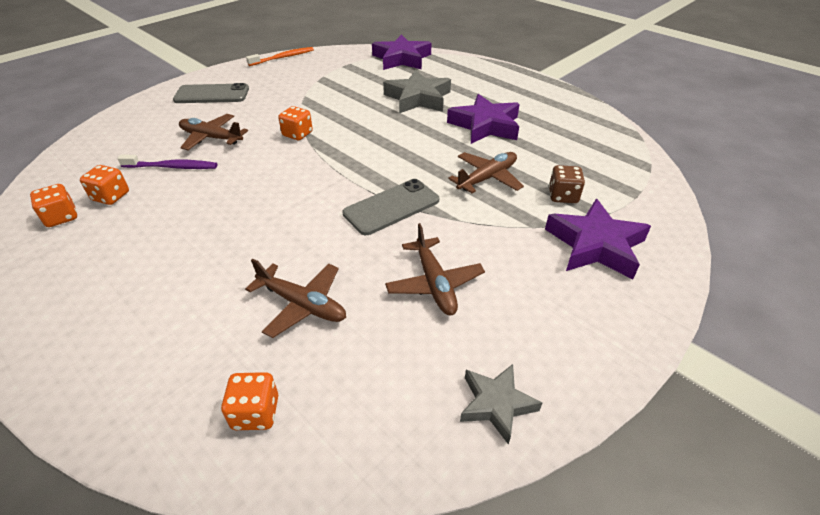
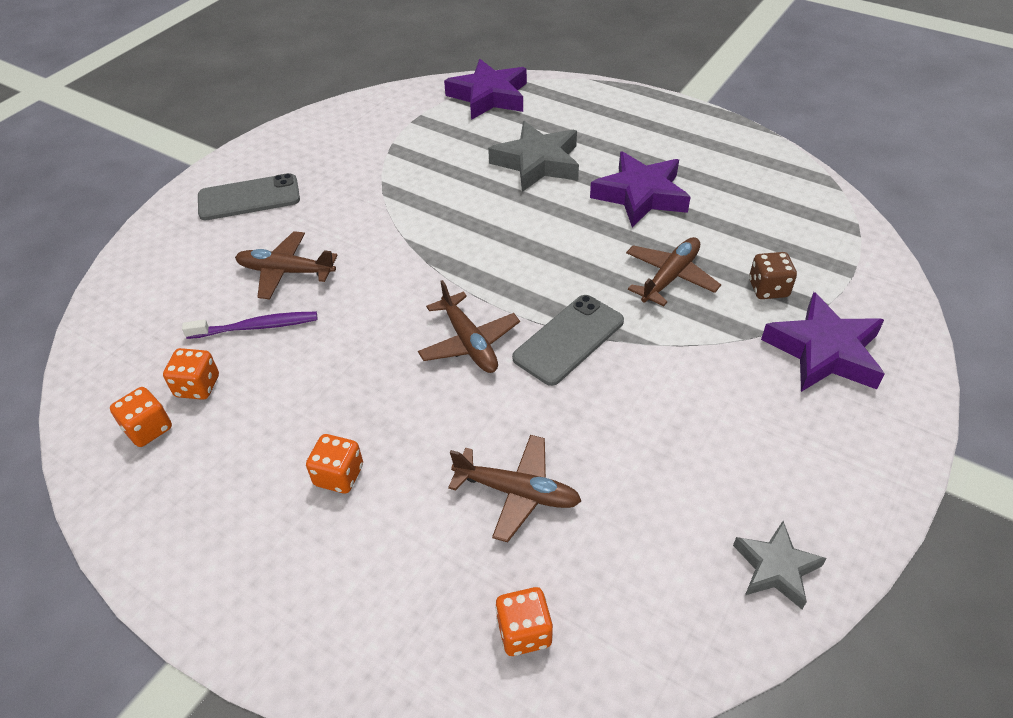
camera: 10 degrees left, 5 degrees up
orange toothbrush [246,47,314,66] -> none
orange dice [278,106,313,140] -> orange dice moved to [306,434,363,493]
brown plane [385,223,485,315] -> brown plane moved to [418,280,520,373]

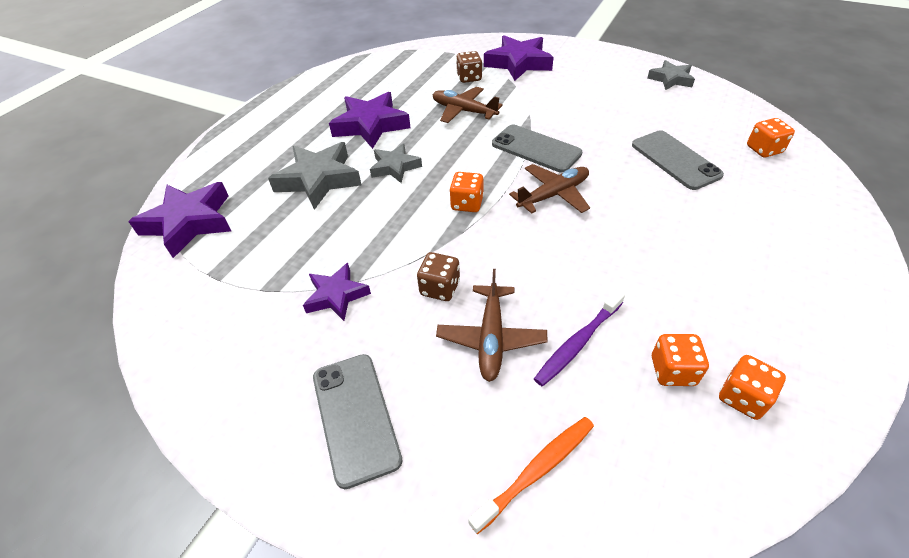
camera: 95 degrees left, 0 degrees up
purple toothbrush [182,312,317,339] -> purple toothbrush turned 120 degrees counterclockwise [534,290,625,386]
orange dice [306,434,363,493] -> orange dice moved to [449,172,484,212]
brown plane [448,435,581,542] -> grey phone [632,130,724,190]
none -> purple star [303,263,371,321]
none -> grey star [370,143,422,183]
none -> brown dice [417,252,460,301]
none -> orange toothbrush [468,417,594,534]

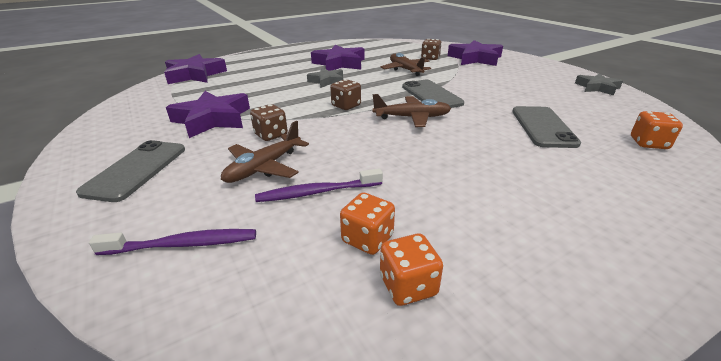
camera: 30 degrees right, 15 degrees down
grey star [268,142,361,210] -> none
purple star [303,263,371,321] -> purple star [166,91,250,138], size x1.65
orange dice [449,172,484,212] -> brown dice [330,79,361,110]
orange toothbrush [468,417,594,534] -> purple toothbrush [89,229,256,255]

